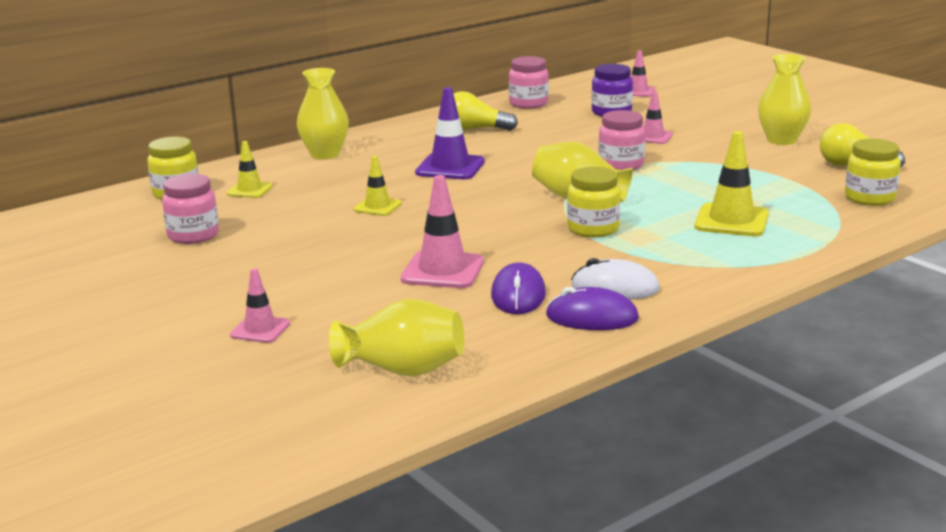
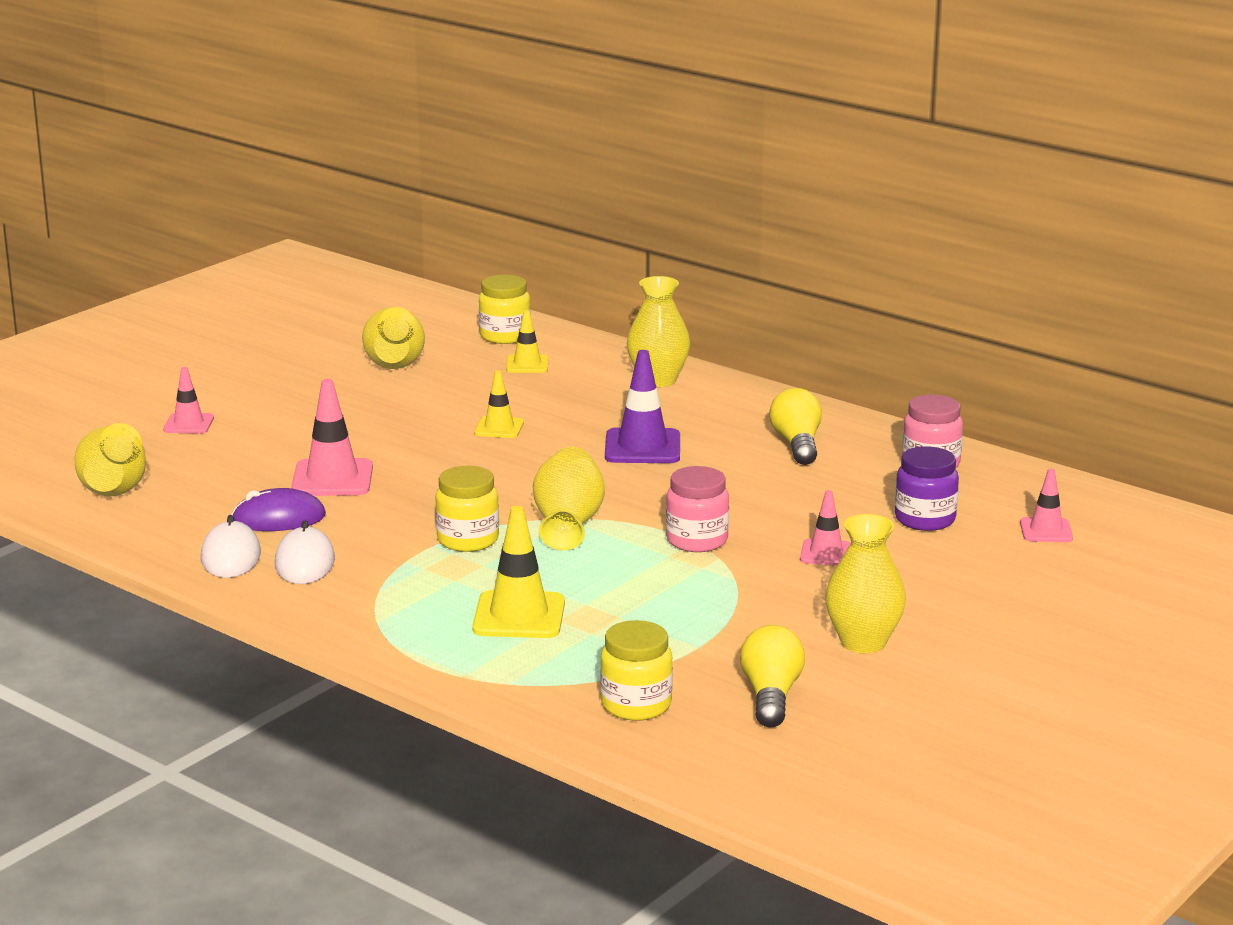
camera: 75 degrees right, 0 degrees up
pink jar [162,174,219,244] -> yellow vase [362,307,425,369]
purple mouse [546,287,639,330] -> white mouse [201,515,261,578]

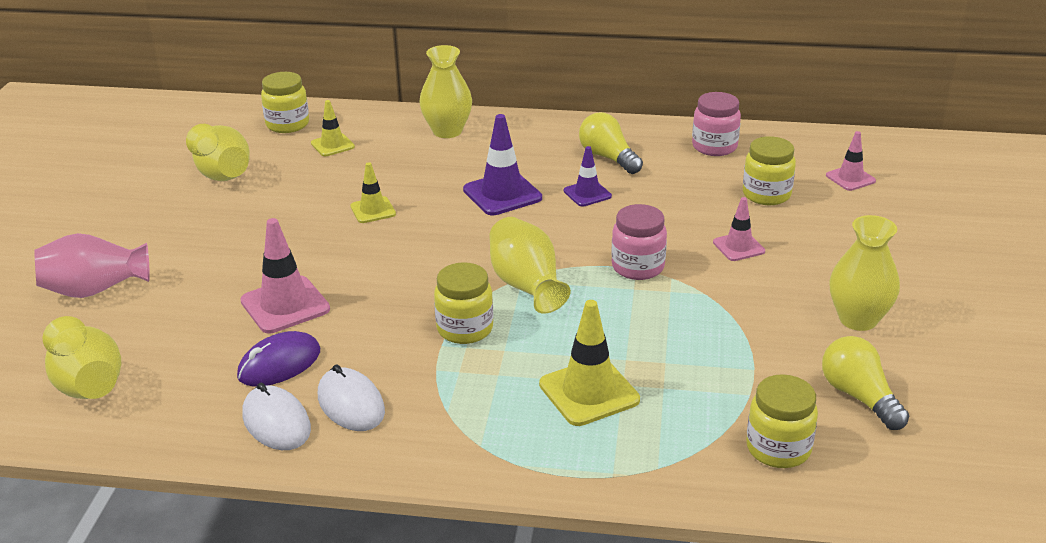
camera: 30 degrees left, 10 degrees up
pink traffic cone [163,367,214,434] -> pink vase [34,233,150,298]
purple jar [895,446,959,531] -> yellow jar [743,136,796,205]
none -> purple traffic cone [564,146,612,206]

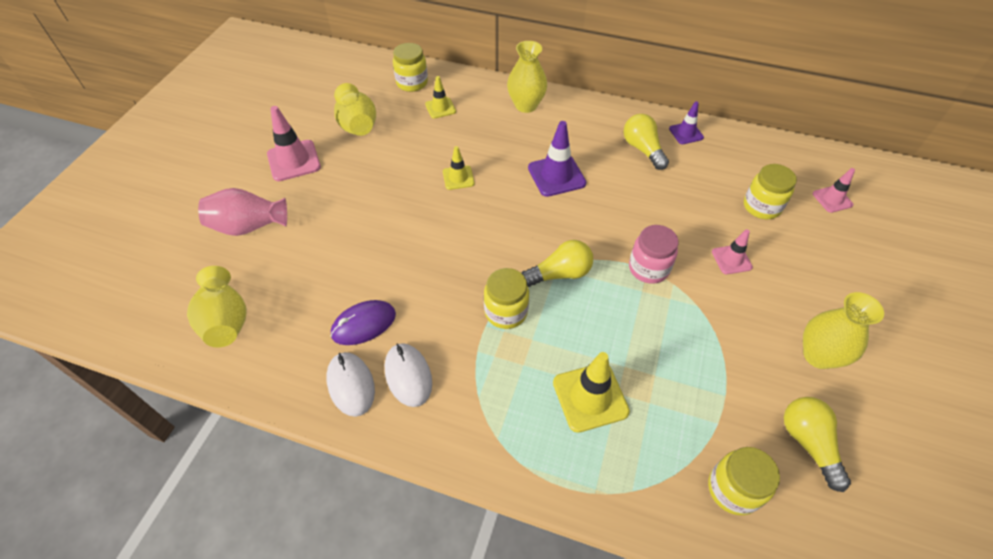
camera: 10 degrees right, 20 degrees up
pink traffic cone [240,218,330,333] -> pink traffic cone moved to [267,106,321,181]
yellow vase [489,217,571,314] -> yellow light bulb [521,240,593,287]
purple traffic cone [564,146,612,206] -> purple traffic cone moved to [669,101,704,144]
pink jar [692,92,741,156] -> none

